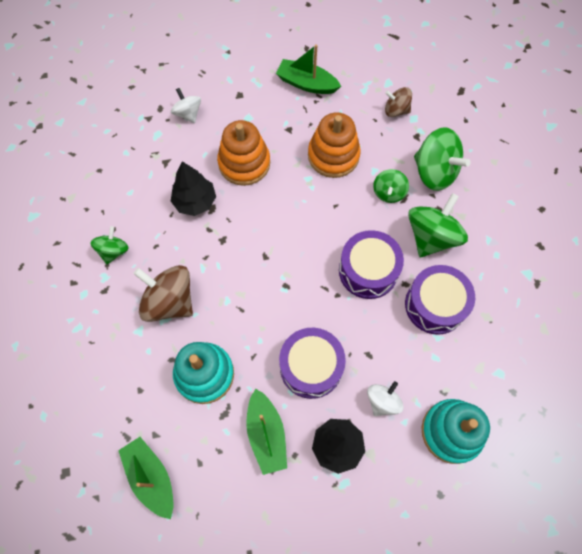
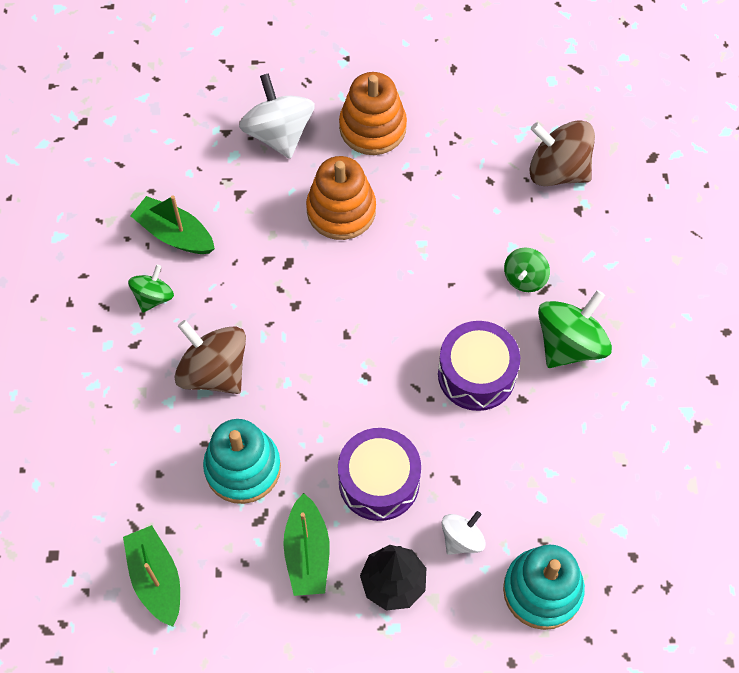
camera: 10 degrees right, 5 degrees down
white spinning top [171,88,201,123] -> white spinning top [239,73,315,159], size x1.76
black tree [171,161,216,216] -> none
green boat [276,44,341,94] -> green boat moved to [130,195,215,254]
orange stacking toy [308,112,361,178] -> orange stacking toy moved to [339,72,407,155]
brown spinning top [385,87,412,117] -> brown spinning top [529,120,595,186], size x1.76
purple drum [405,265,475,335] -> none
green spinning top [414,127,471,191] -> none

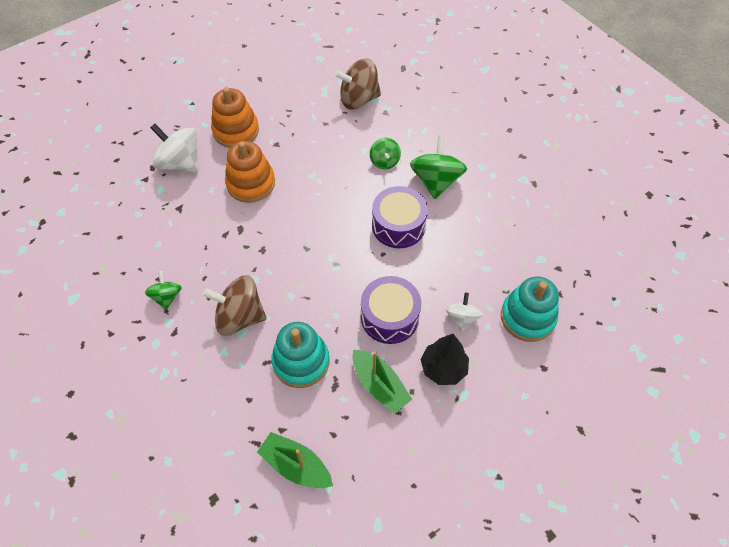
camera: 35 degrees left, 5 degrees down
green boat [130,195,215,254] -> none

